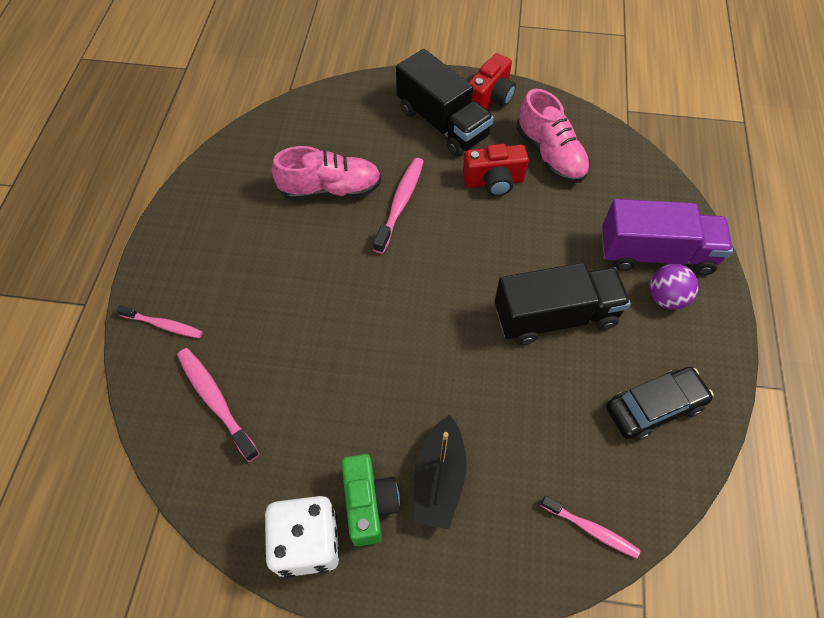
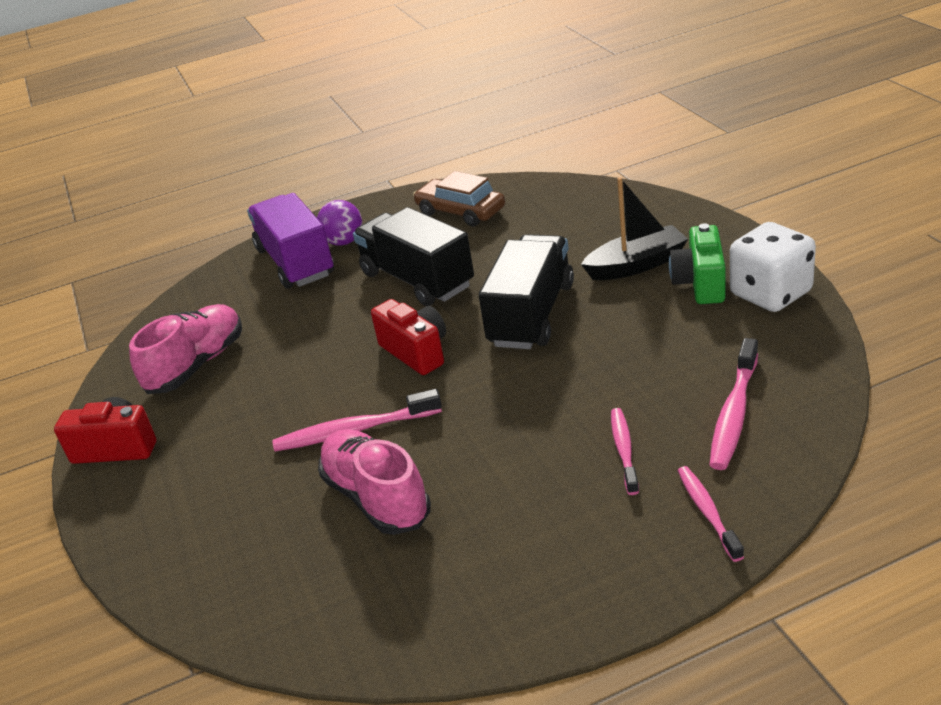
camera: 115 degrees left, 25 degrees down
green camera [342,454,400,546] -> green camera turned 45 degrees counterclockwise [669,223,725,304]
black truck [396,49,494,156] -> black truck moved to [479,234,574,349]
red camera [463,144,529,196] -> red camera moved to [371,299,446,375]
pink toothbrush [540,496,641,559] -> pink toothbrush moved to [611,408,639,495]
black car [606,367,714,441] -> brown car [413,171,505,226]

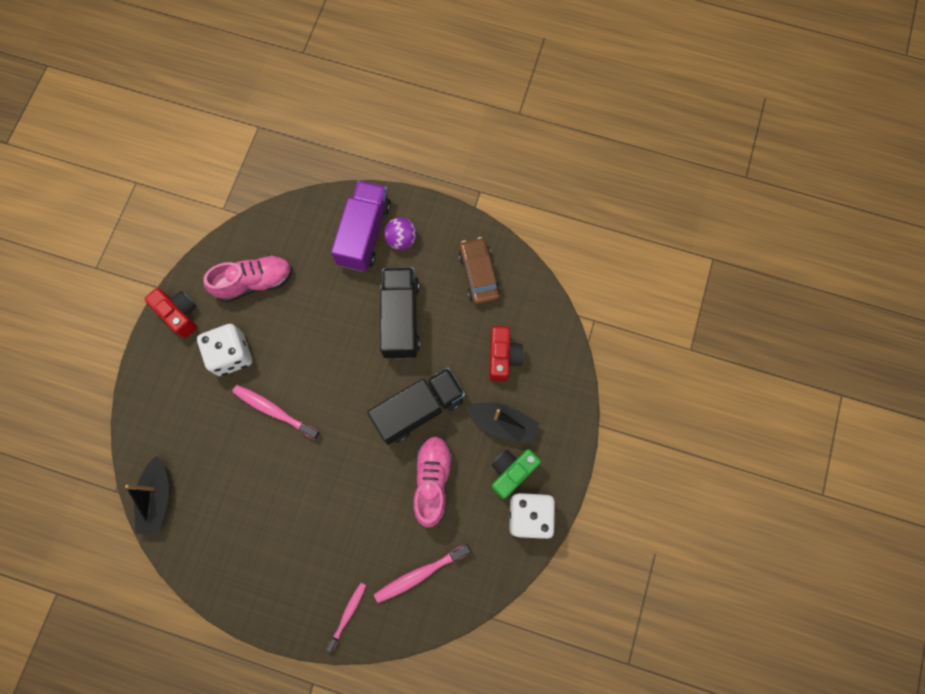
camera: 35 degrees right, 40 degrees up
pink shoe [318,429,431,535] -> pink shoe moved to [413,436,453,528]
red camera [371,299,446,375] -> red camera moved to [489,326,524,381]
pink toothbrush [611,408,639,495] -> none
none -> black boat [125,456,169,534]
none -> white dice [197,324,252,376]

